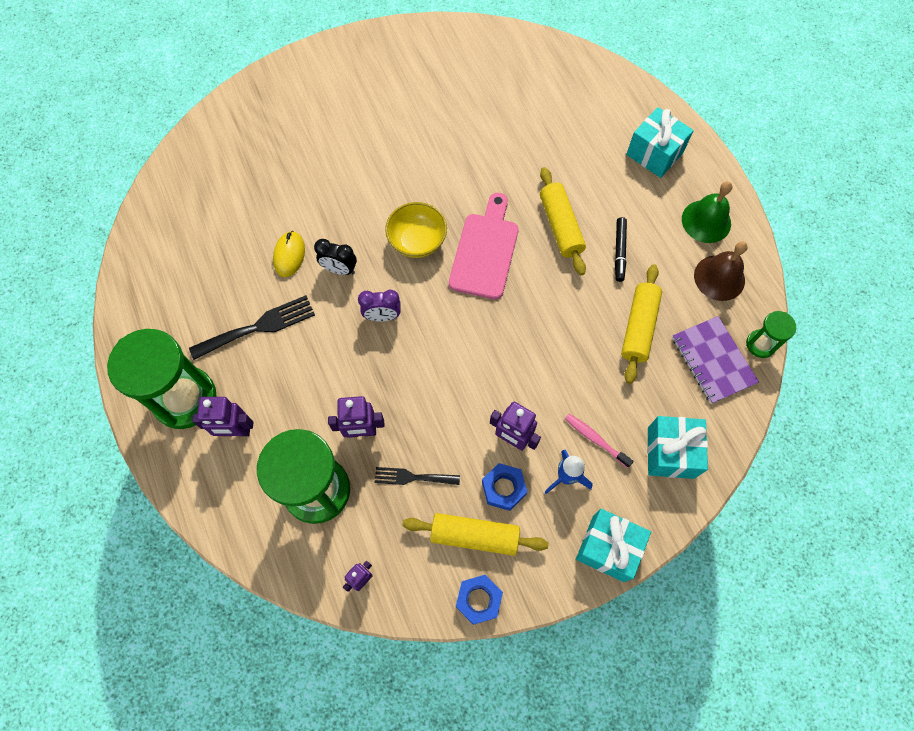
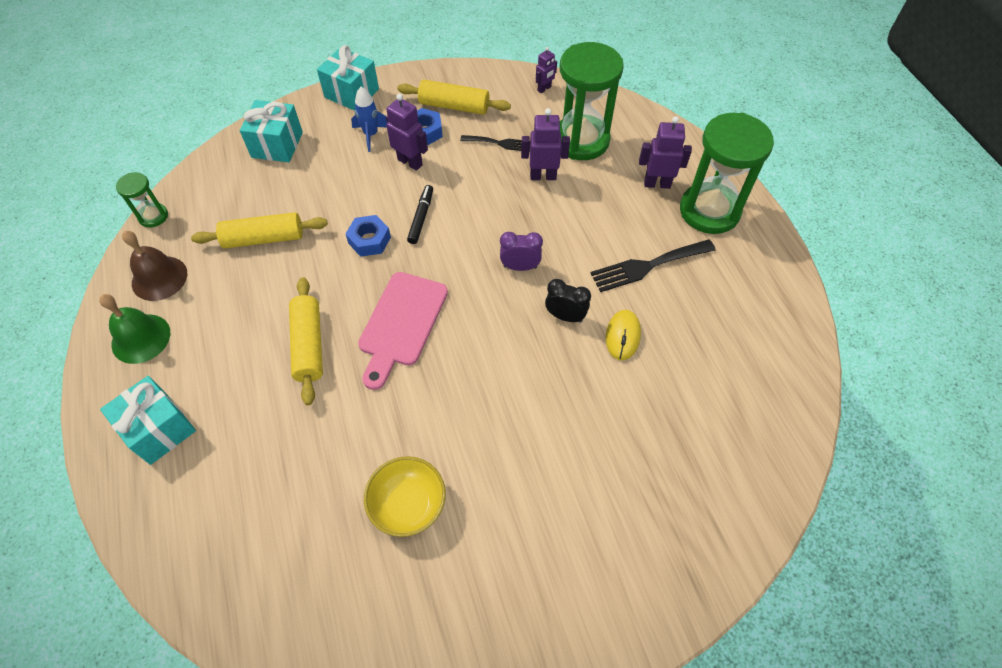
camera: 175 degrees left, 10 degrees down
yellow bowl [385,202,447,258] -> yellow bowl moved to [364,456,446,537]
blue nut [456,575,503,625] -> blue nut moved to [346,215,391,257]
pink toothbrush [565,414,634,468] -> none
black marker [615,217,627,282] -> black marker moved to [407,185,433,244]
yellow rolling pin [621,264,662,384] -> yellow rolling pin turned 60 degrees clockwise [191,212,328,249]
purple notebook [672,316,759,404] -> none

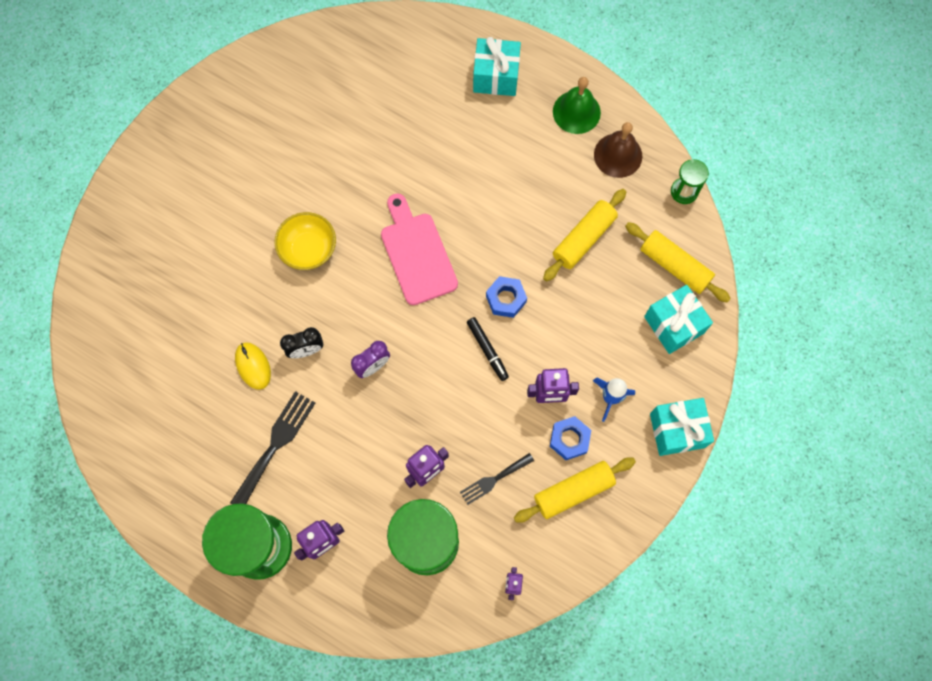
camera: 140 degrees right, 15 degrees up
yellow rolling pin [289,277,323,405] -> yellow rolling pin moved to [625,222,731,303]
yellow bowl [364,456,446,537] -> yellow bowl moved to [274,212,336,270]

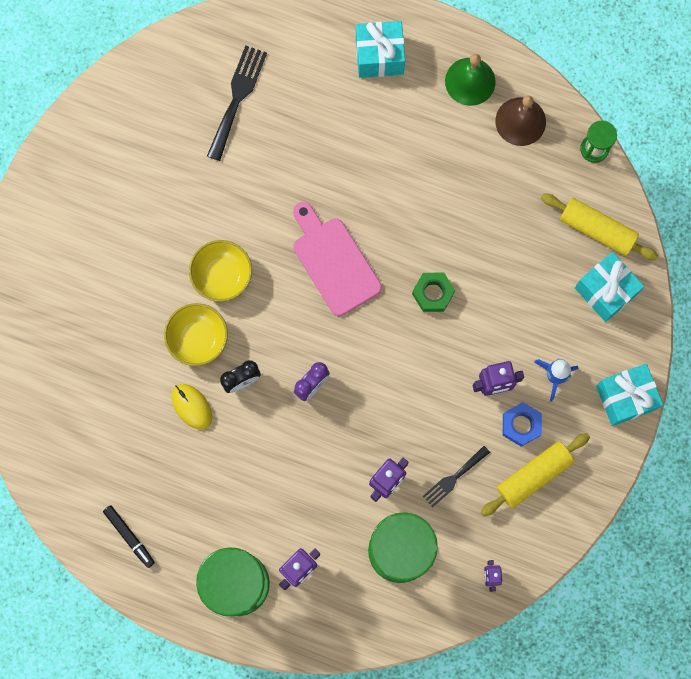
camera: 10 degrees left, 5 degrees up
black fork [230,391,315,504] -> black fork moved to [207,46,267,161]
black marker [467,317,509,381] -> black marker moved to [103,505,155,568]
blue nut [486,276,527,318] -> green nut [412,273,455,312]
yellow rolling pin [543,189,626,281] -> none
none -> yellow bowl [164,303,228,366]

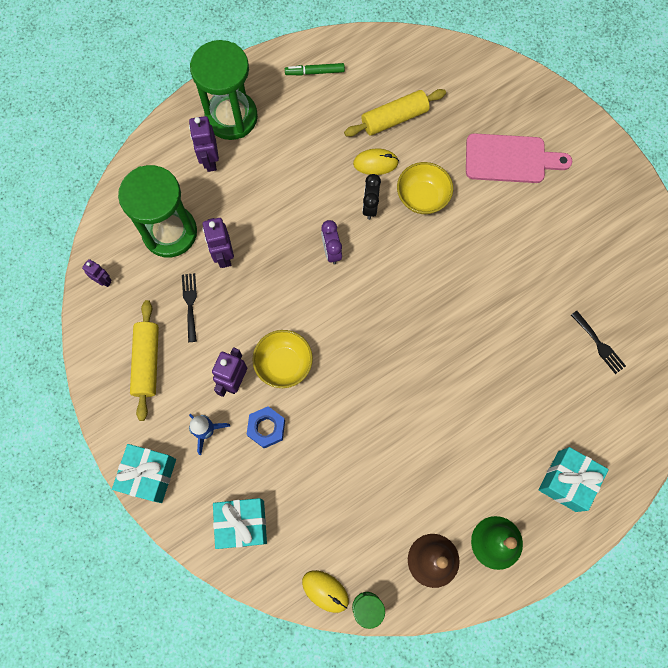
camera: 125 degrees right, 5 degrees down
black marker [103,505,155,568] -> green marker [285,63,345,75]
yellow bowl [189,240,252,302] -> yellow bowl moved to [252,330,313,388]
black fork [207,46,267,161] -> black fork [571,311,626,374], size x0.63
pink cutting board [293,202,382,316] -> pink cutting board moved to [466,133,572,183]
green nut [412,273,455,312] -> none
blue nut [503,402,542,447] -> blue nut moved to [246,406,285,448]
yellow rolling pin [541,193,658,260] -> yellow rolling pin moved to [344,89,446,137]
none -> yellow mouse [302,570,349,613]

